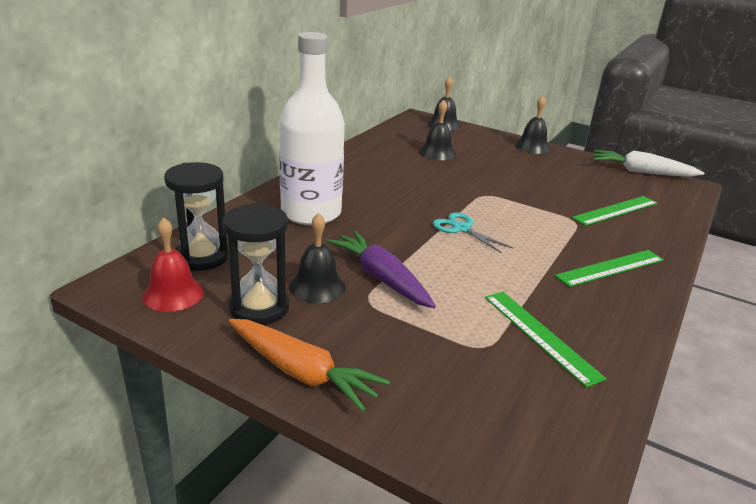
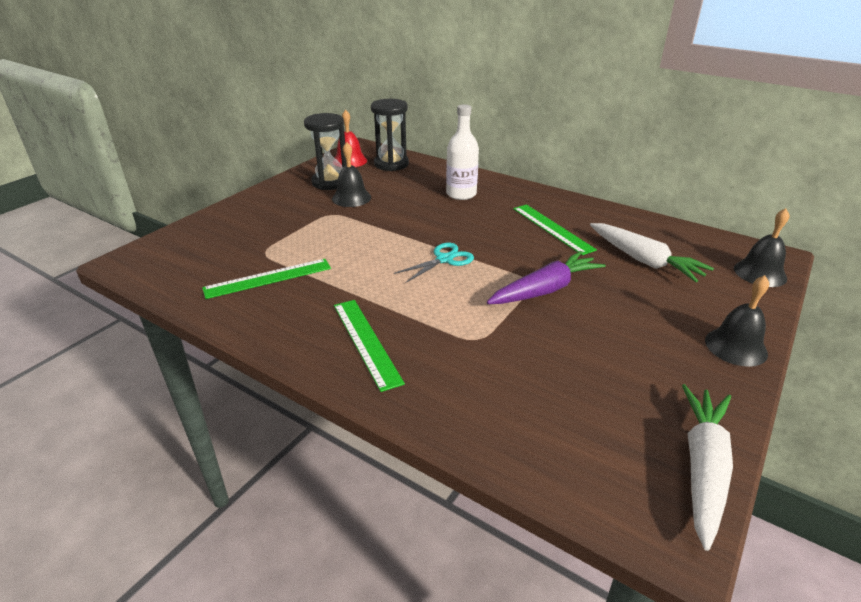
camera: 95 degrees right, 5 degrees up
orange carrot [229,319,390,412] -> none
white bottle [279,32,345,225] -> white bottle [446,104,479,200], size x0.61
purple carrot [327,231,436,308] -> purple carrot moved to [487,251,606,304]
black bell [419,99,456,160] -> white carrot [590,223,714,282]
green ruler [572,196,657,226] -> green ruler moved to [513,204,597,255]

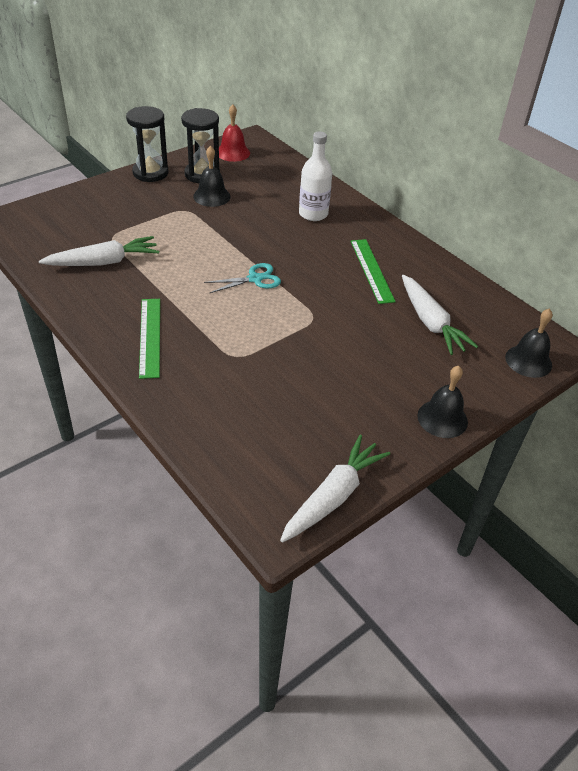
camera: 15 degrees right, 10 degrees up
green ruler [202,259,331,299] -> white carrot [39,236,159,266]
black hourglass [371,99,409,171] -> black hourglass moved to [126,106,168,182]
purple carrot [487,251,606,304] -> none

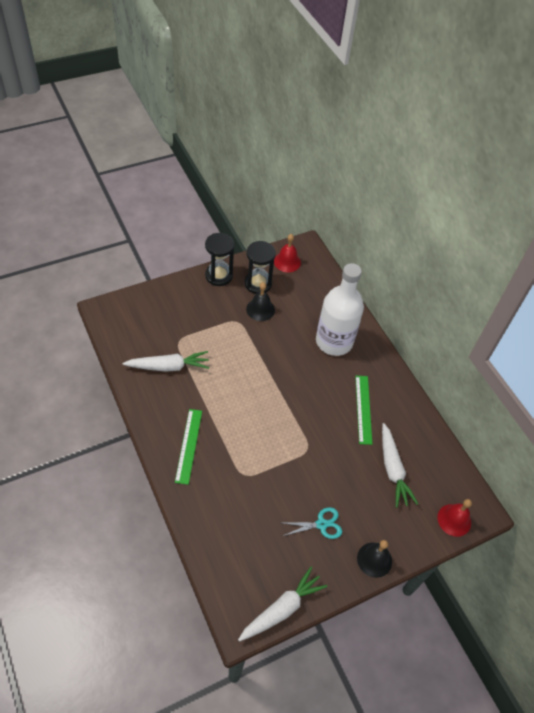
camera: 10 degrees right, 10 degrees up
turquoise scissors [204,263,281,293] -> turquoise scissors moved to [283,507,342,539]
white bottle [299,131,332,221] -> white bottle [316,263,364,356], size x1.65
black bell [505,308,553,378] -> red bell [437,499,472,537]

